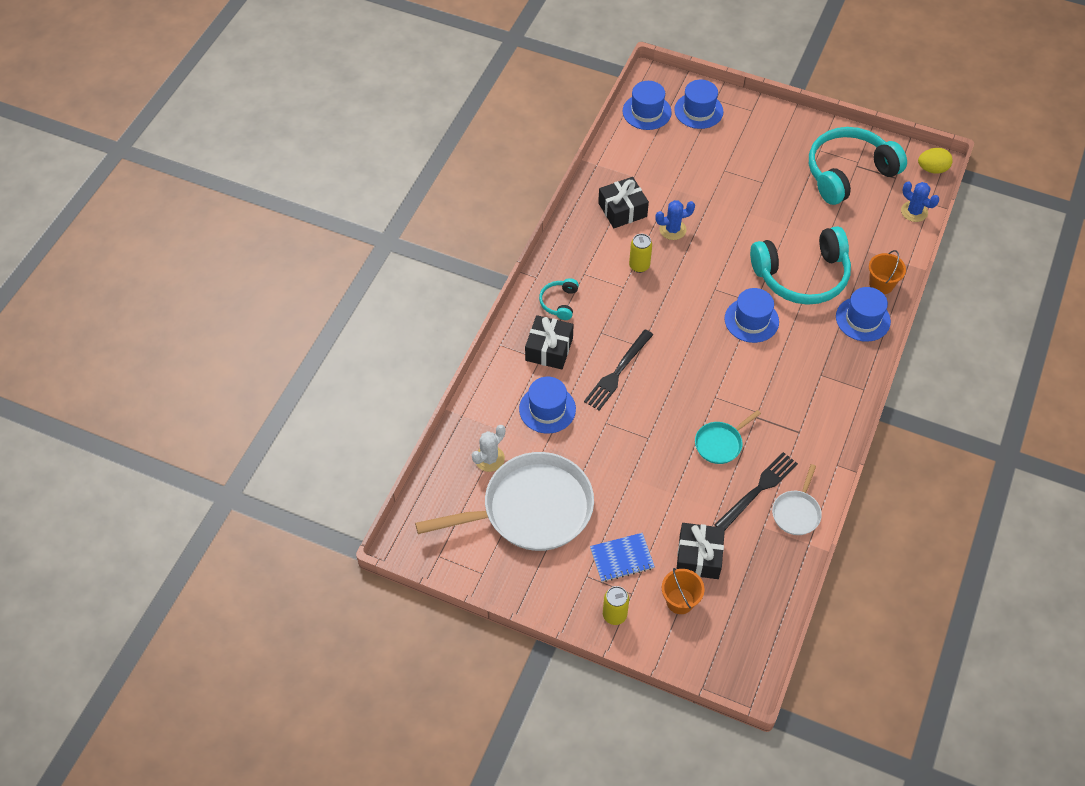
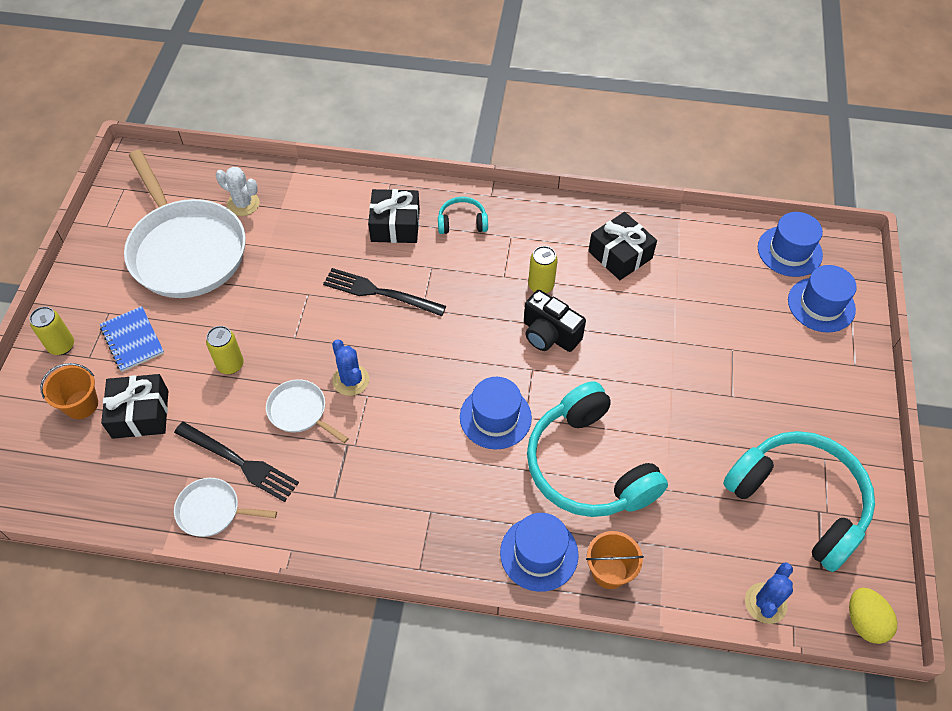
camera: 75 degrees right, 0 degrees up
blue hat [519,377,576,434] -> none
blue cactus [655,200,695,240] -> blue cactus moved to [332,339,369,396]
turquoise pan [695,410,761,464] -> white pan [266,379,349,443]
none -> yellow can [206,326,244,374]
none -> black camera [524,290,586,352]

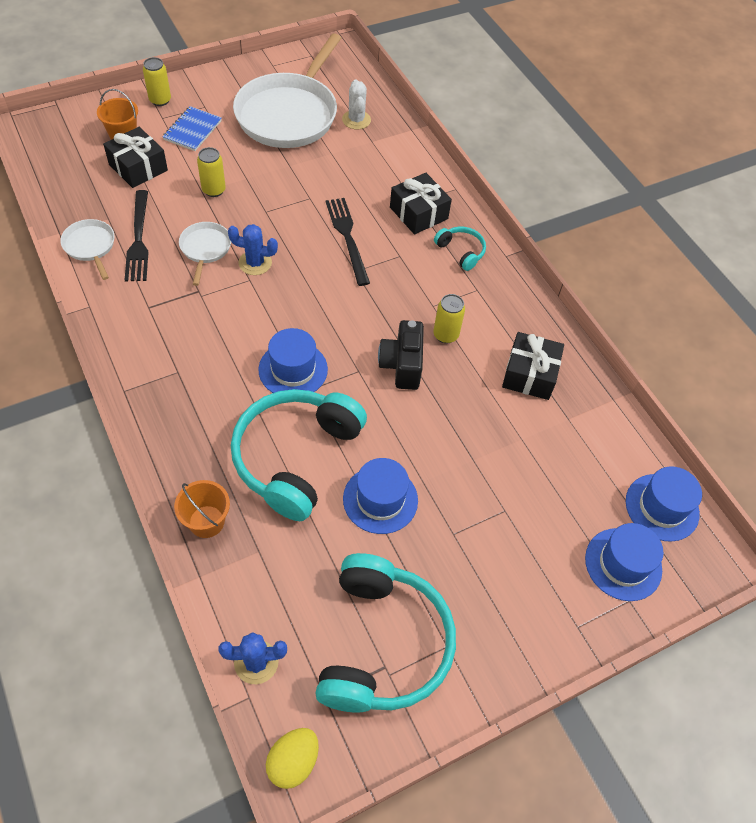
camera: 50 degrees right, 0 degrees up
blue cactus [332,339,369,396] -> blue cactus turned 75 degrees clockwise [228,224,278,275]
blue hat [500,513,579,592] -> blue hat moved to [343,458,418,534]

